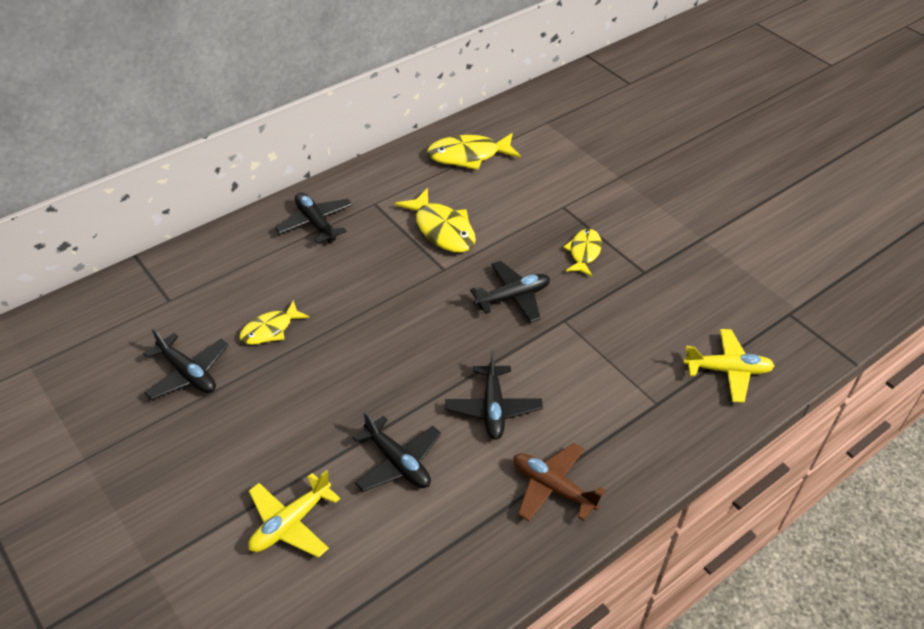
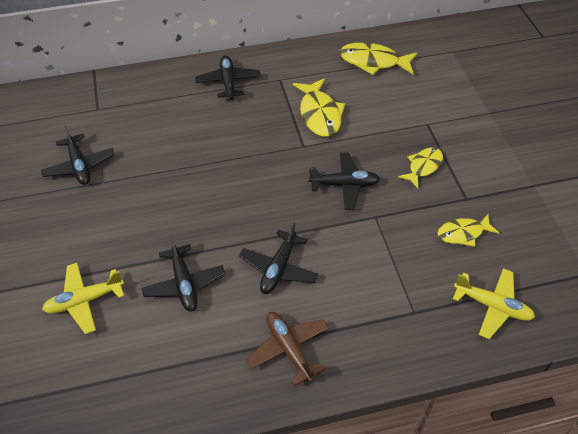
camera: 25 degrees right, 5 degrees up
yellow fish [239,300,310,345] -> yellow fish moved to [437,214,499,247]

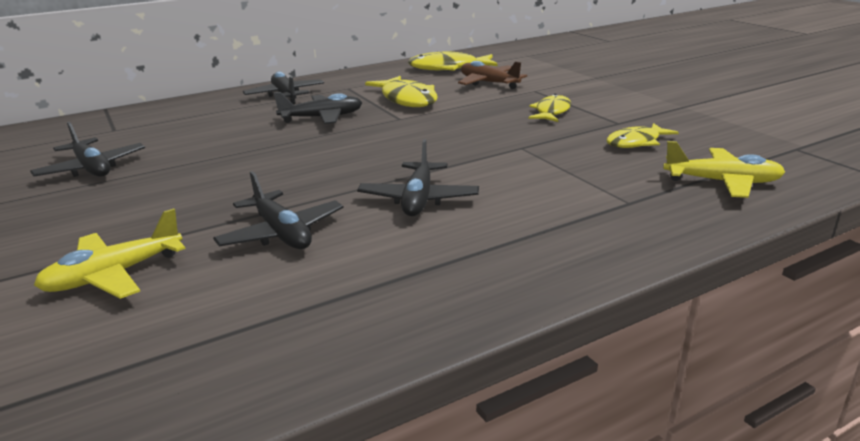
camera: 15 degrees left, 25 degrees down
brown plane [246,312,329,386] -> brown plane moved to [458,61,527,89]
black plane [308,152,380,210] -> black plane moved to [274,92,362,124]

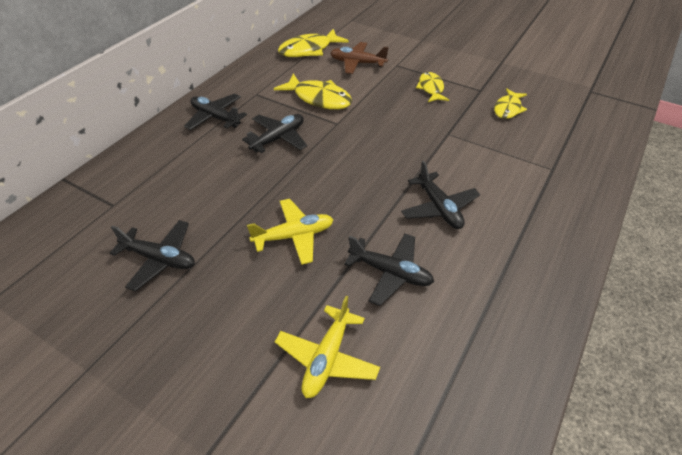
camera: 30 degrees left, 20 degrees up
yellow plane [663,141,785,198] -> yellow plane moved to [247,199,334,265]

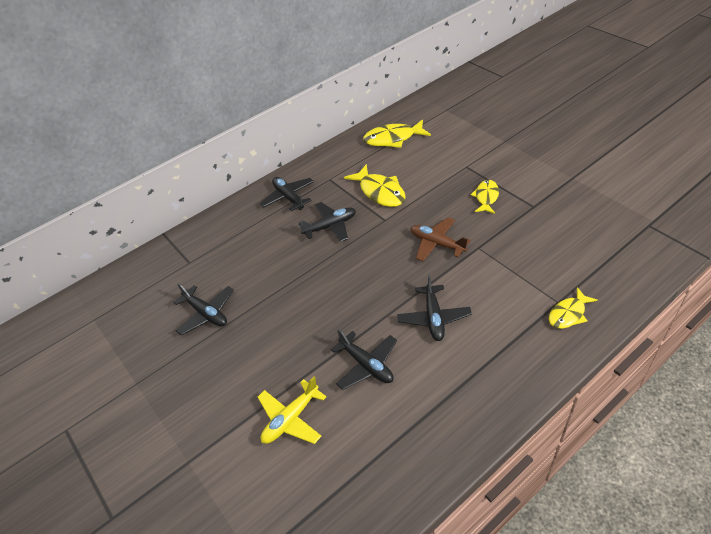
camera: 25 degrees right, 0 degrees up
yellow plane [247,199,334,265] -> none
brown plane [330,42,389,74] -> brown plane moved to [410,217,471,261]
yellow fish [494,88,527,119] -> yellow fish moved to [549,287,598,329]

